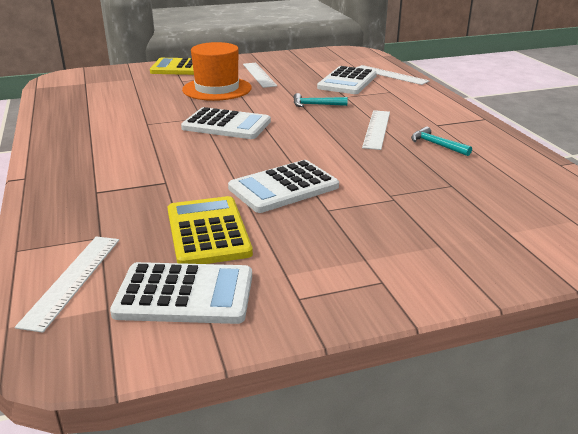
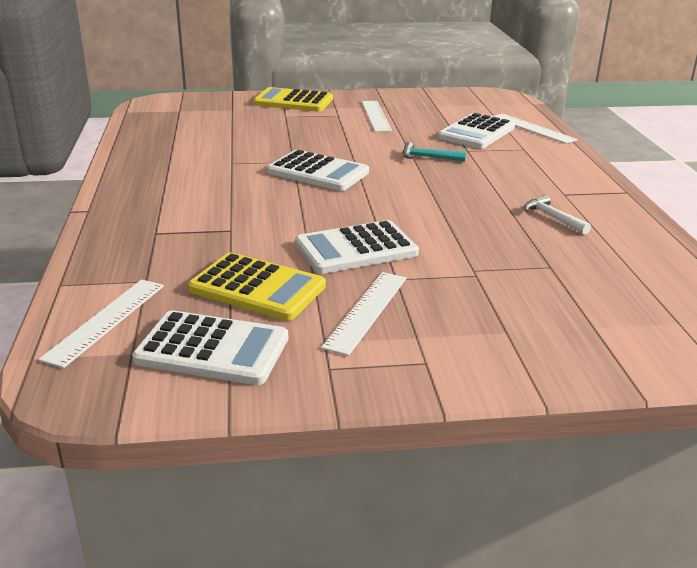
camera: 10 degrees right, 0 degrees up
yellow calculator [167,196,253,264] -> yellow calculator turned 120 degrees clockwise [188,253,326,321]
orange hat [182,42,252,101] -> none
white ruler [362,110,390,150] -> white ruler moved to [321,272,406,356]
turquoise hammer [411,126,472,156] -> white hammer [524,195,591,235]

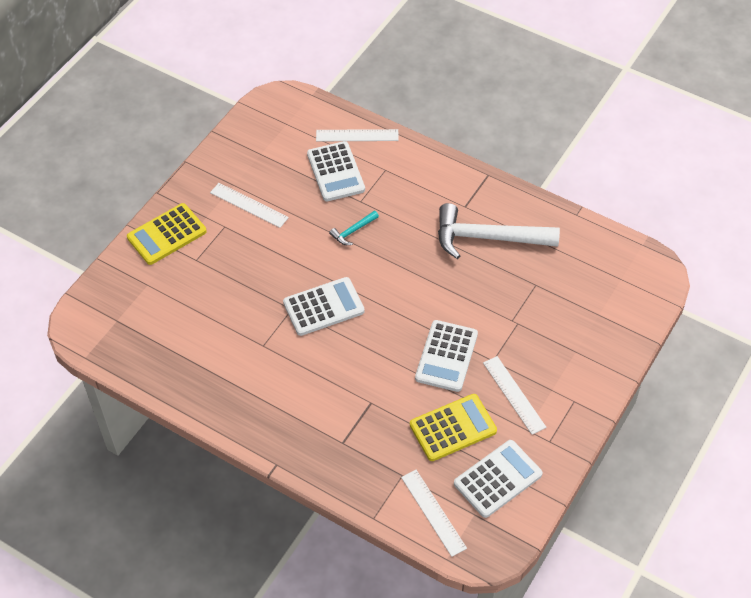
camera: 50 degrees left, 25 degrees up
white hammer [524,195,591,235] -> white hammer [438,203,560,259], size x2.33

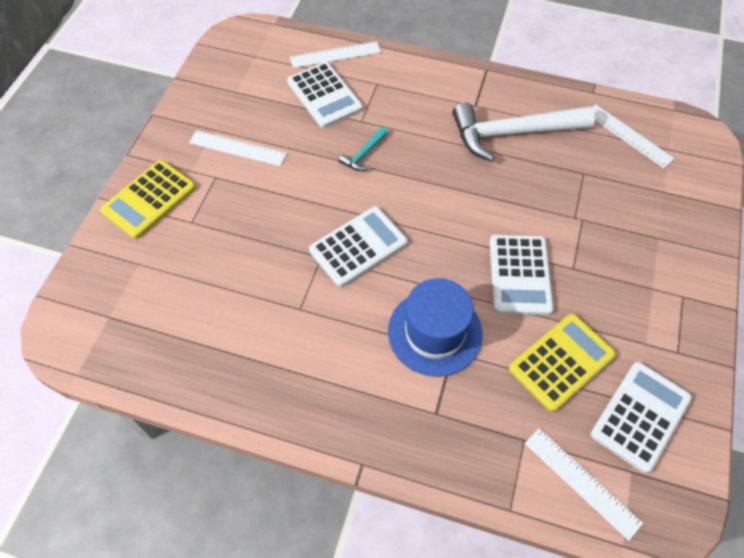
camera: 15 degrees left, 5 degrees up
white ruler [483,356,546,435] -> white ruler moved to [592,104,675,168]
none -> blue hat [388,278,482,377]

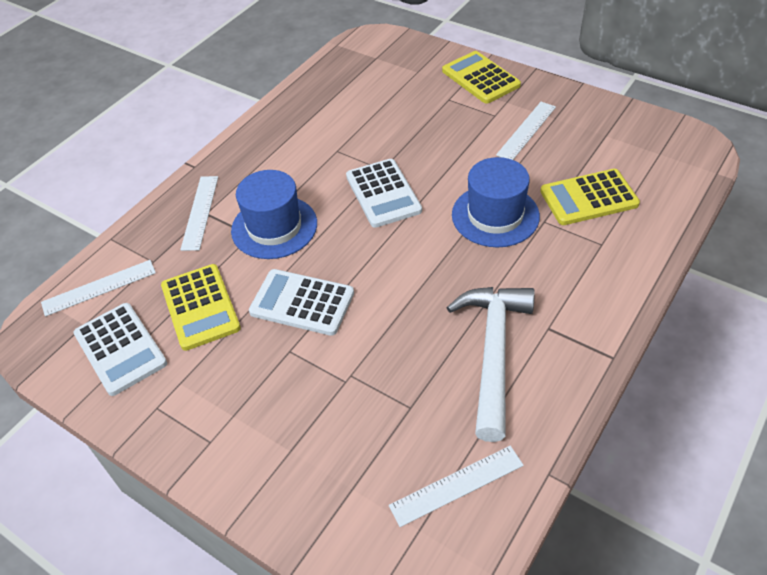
camera: 110 degrees right, 10 degrees down
white calculator [287,62,363,128] -> yellow calculator [540,169,640,225]
white ruler [290,41,381,68] -> white ruler moved to [180,176,218,251]
turquoise hammer [339,127,388,171] -> blue hat [452,157,540,247]

